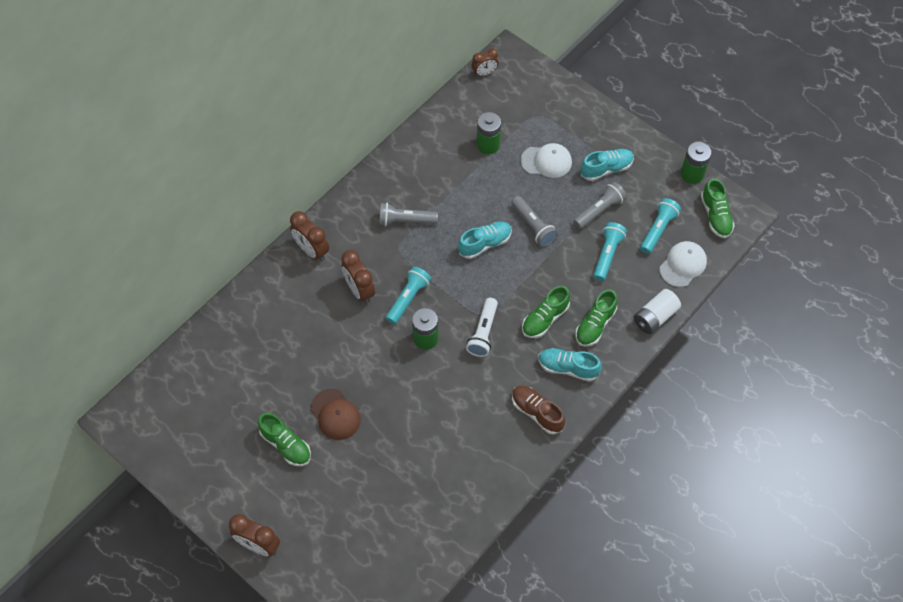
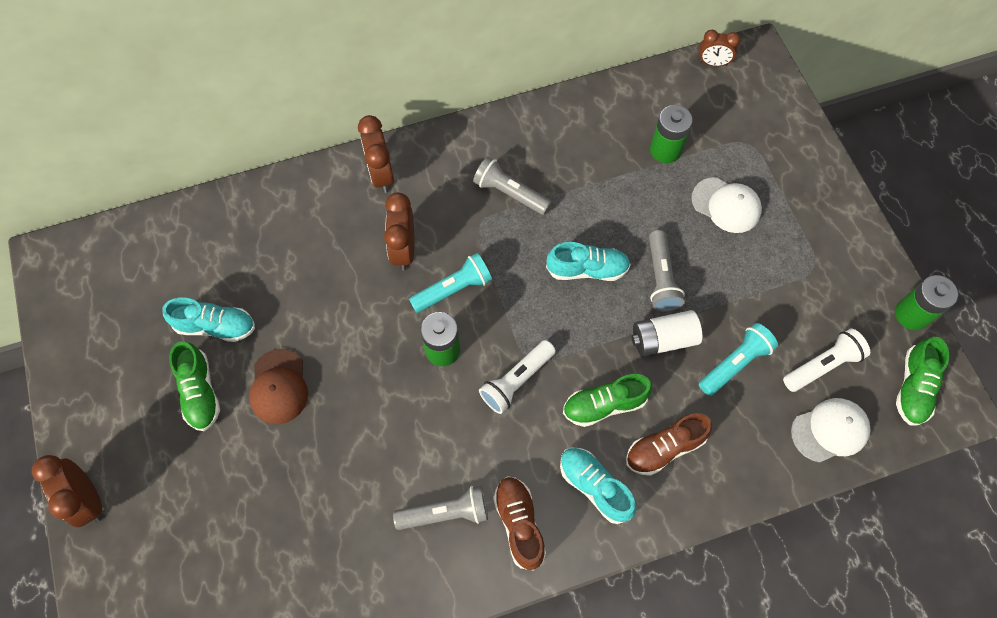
camera: 30 degrees right, 5 degrees up
grey flashlight [573,182,627,229] -> grey flashlight moved to [393,486,488,530]
green shoe [575,289,618,347] -> brown shoe [626,413,712,476]
turquoise shoe [581,149,634,181] -> turquoise shoe moved to [162,298,255,342]
white battery [634,289,681,334] -> white battery moved to [632,310,702,357]
turquoise flashlight [640,198,681,254] -> white flashlight [783,328,870,392]

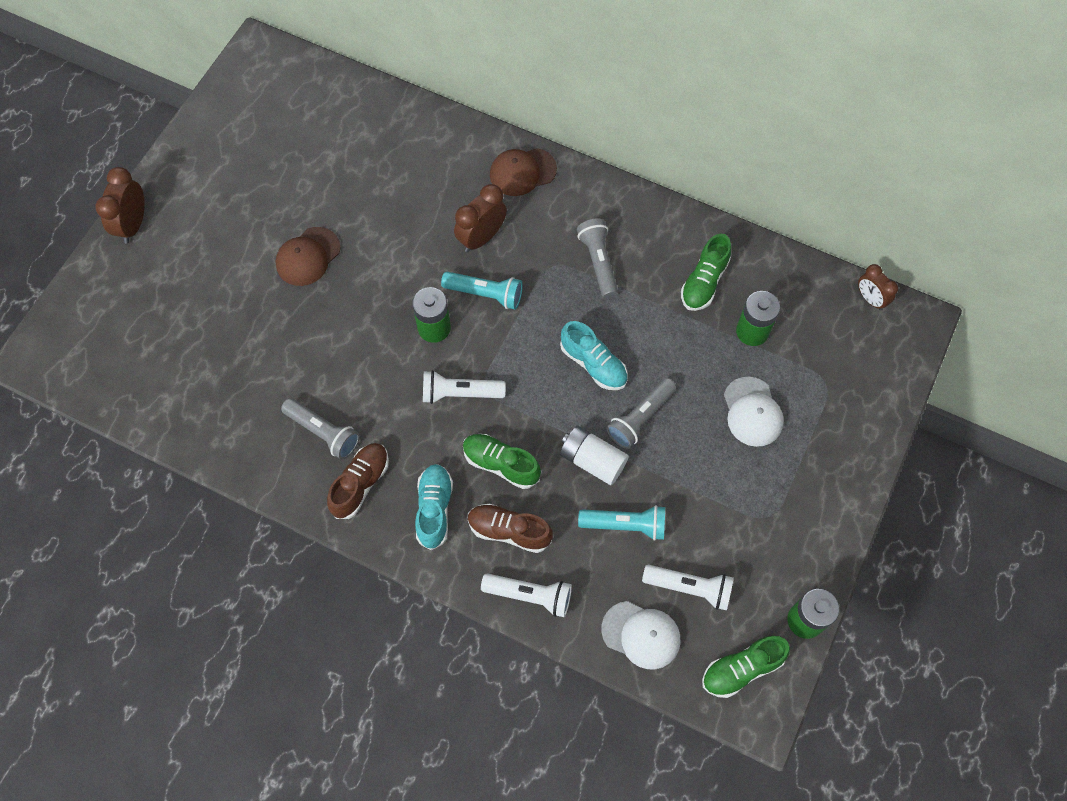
camera: 45 degrees right, 0 degrees up
turquoise shoe [162,298,255,342] -> none
green shoe [169,341,220,431] -> green shoe moved to [681,234,731,311]
brown clock [358,115,394,193] -> brown cap [490,148,557,196]
none -> white flashlight [481,573,572,617]

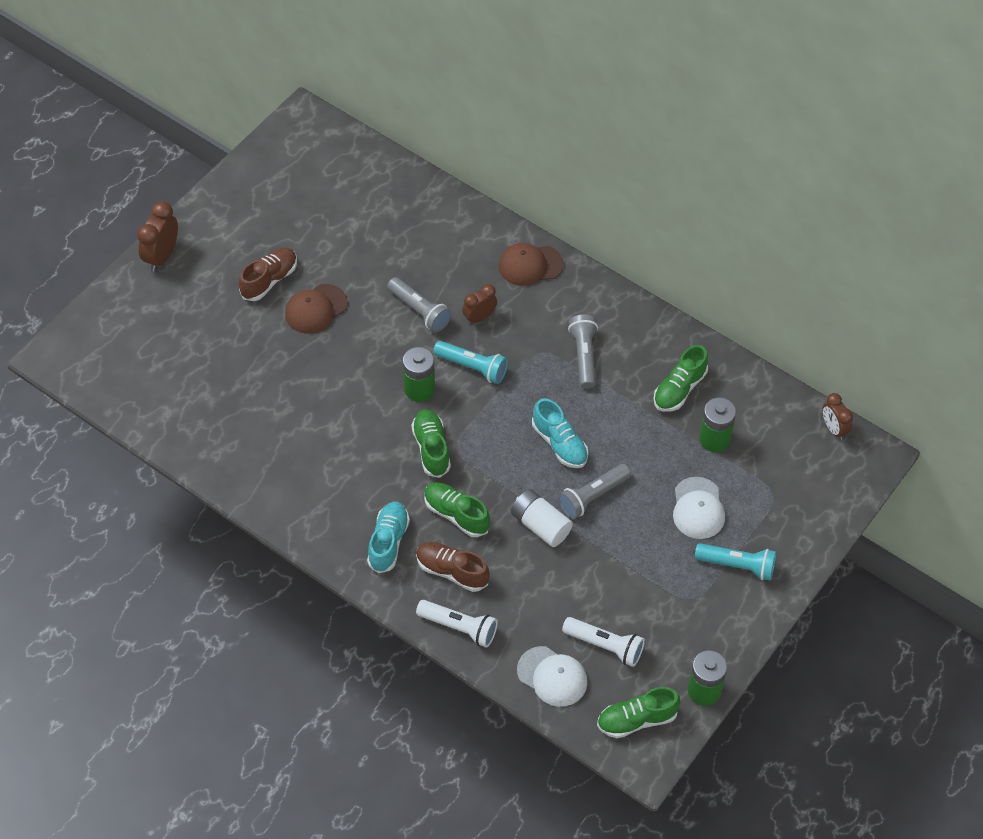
camera: 10 degrees right, 10 degrees down
grey flashlight [281,398,360,459] -> grey flashlight moved to [387,277,452,332]
brown shoe [327,443,389,519] -> brown shoe moved to [239,248,297,301]
white flashlight [423,370,506,404] -> green shoe [411,409,451,478]
brown clock [454,184,507,252] -> brown clock [462,284,497,325], size x0.67
turquoise flashlight [578,505,665,541] -> turquoise flashlight moved to [695,543,776,581]

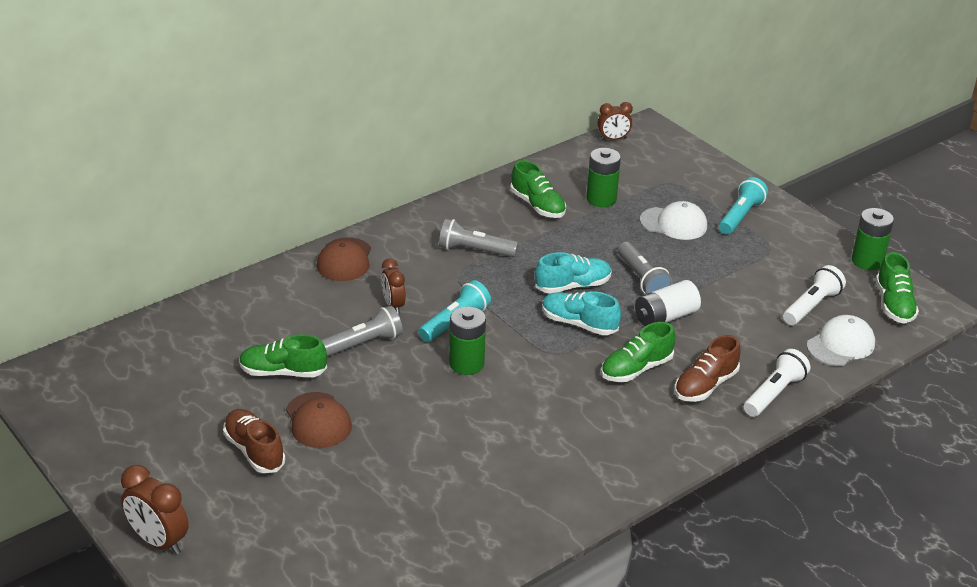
camera: 75 degrees left, 20 degrees down
turquoise shoe [367,501,410,574] -> turquoise shoe moved to [542,291,621,335]
green shoe [411,409,451,478] -> green shoe moved to [239,334,327,377]

